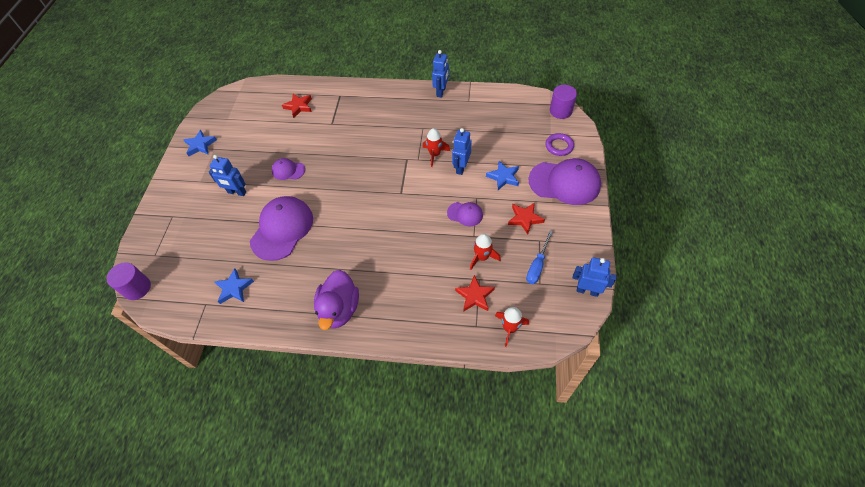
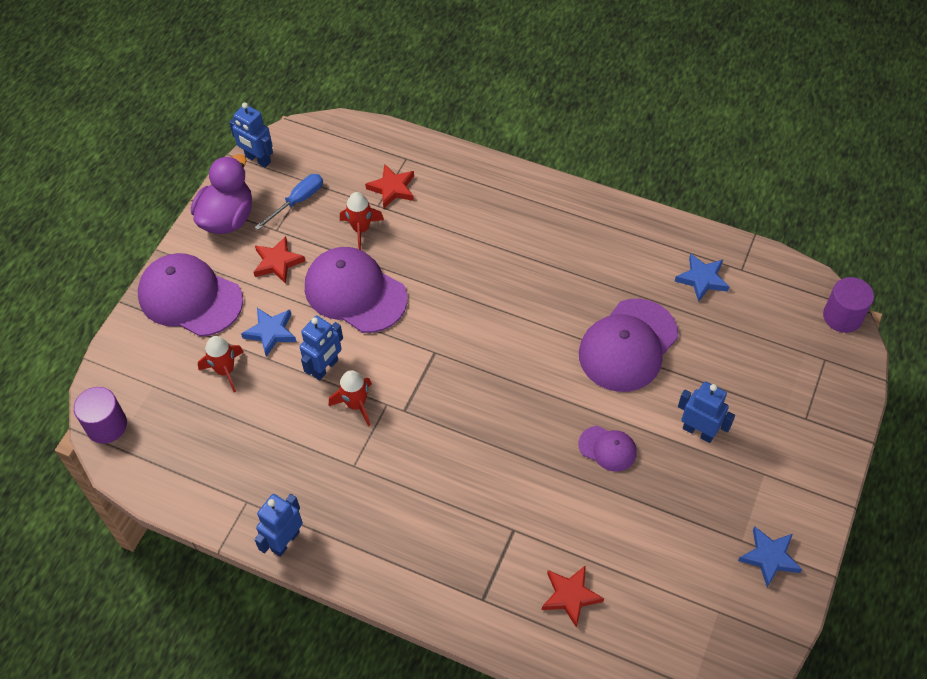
camera: 165 degrees left, 0 degrees up
purple duck [314,270,359,330] -> purple duck moved to [191,154,252,234]
purple cap [447,202,483,227] -> purple cap [305,247,408,333], size x2.01
red rocket [495,307,529,347] -> red rocket moved to [198,336,244,392]
purple ring [545,133,574,156] -> none

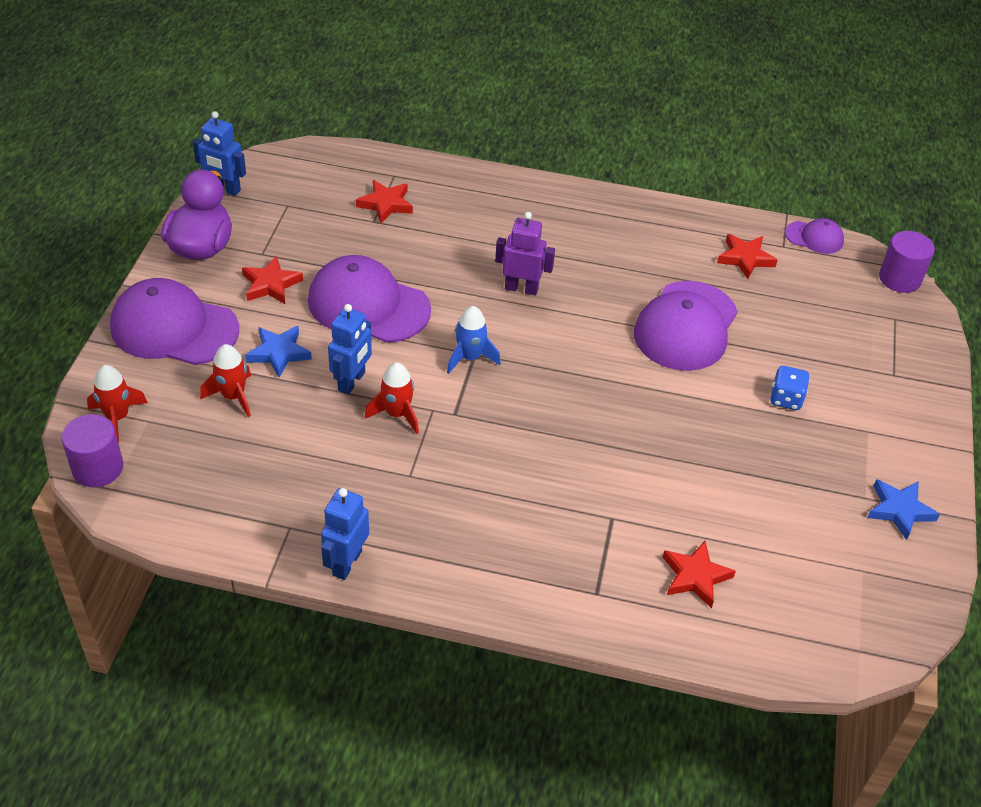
camera: 15 degrees left, 10 degrees down
blue screwdriver [255,174,323,230] -> none
red rocket [340,192,384,250] -> red rocket moved to [87,365,148,443]
purple cap [579,426,637,472] -> purple cap moved to [785,218,844,254]
blue star [675,253,730,302] -> red star [717,234,778,279]
blue robot [678,382,735,443] -> blue dice [770,366,810,410]
none -> blue rocket [447,306,501,374]
none -> purple robot [495,212,555,295]

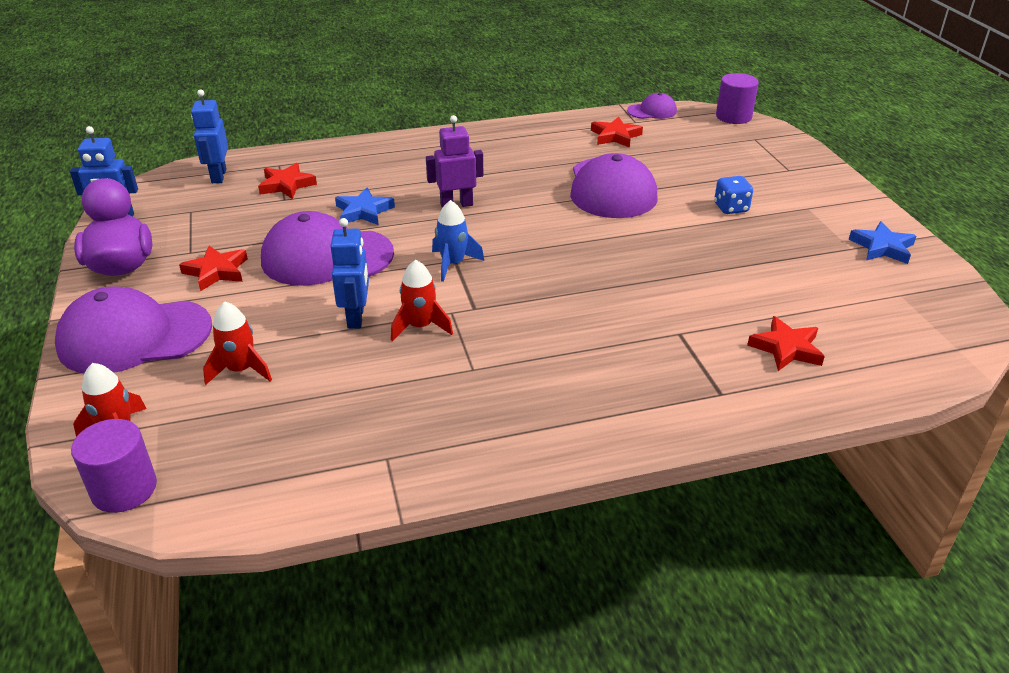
camera: 25 degrees left, 10 degrees down
blue star [245,326,312,378] -> blue star moved to [335,187,395,225]
blue robot [321,488,369,580] -> blue robot moved to [191,89,228,183]

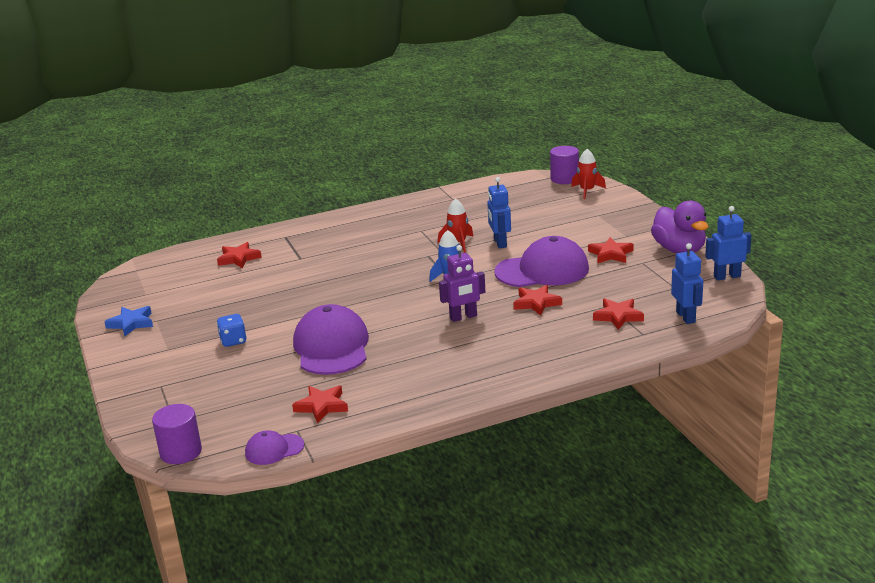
camera: 175 degrees right, 10 degrees down
purple cap [55,286,212,373] -> none
red rocket [203,301,272,385] -> none
blue star [335,187,395,225] -> red star [514,285,562,316]

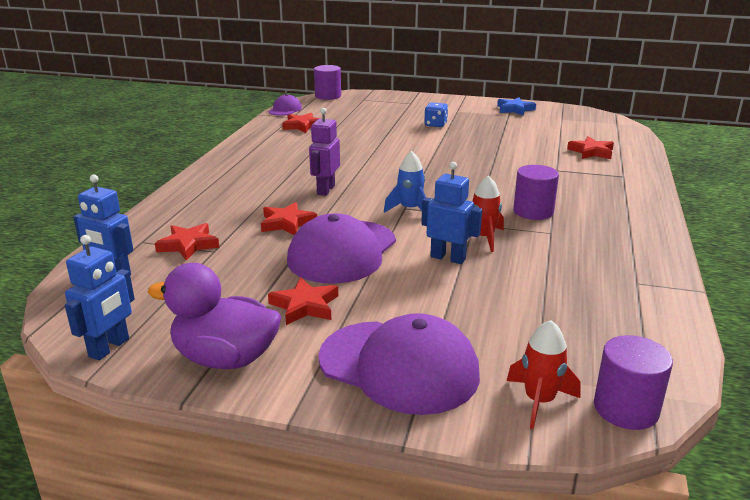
camera: 125 degrees right, 0 degrees up
purple cap [293,304,369,375] -> purple cap moved to [318,313,480,415]
none -> purple cylinder [513,165,559,220]

